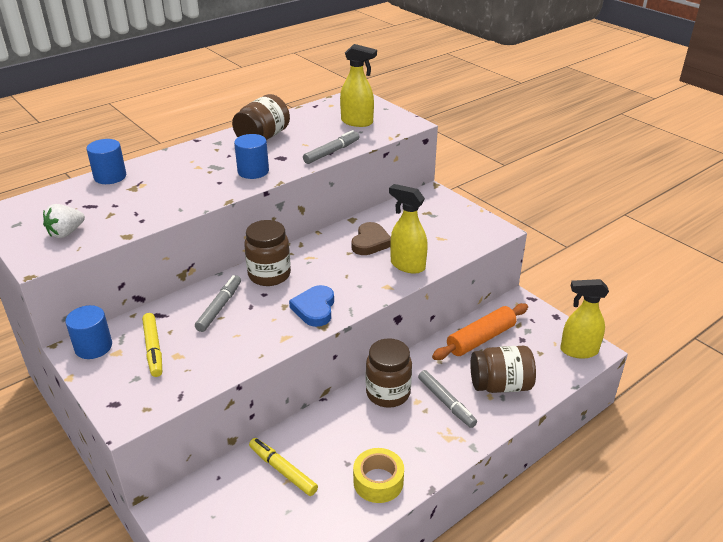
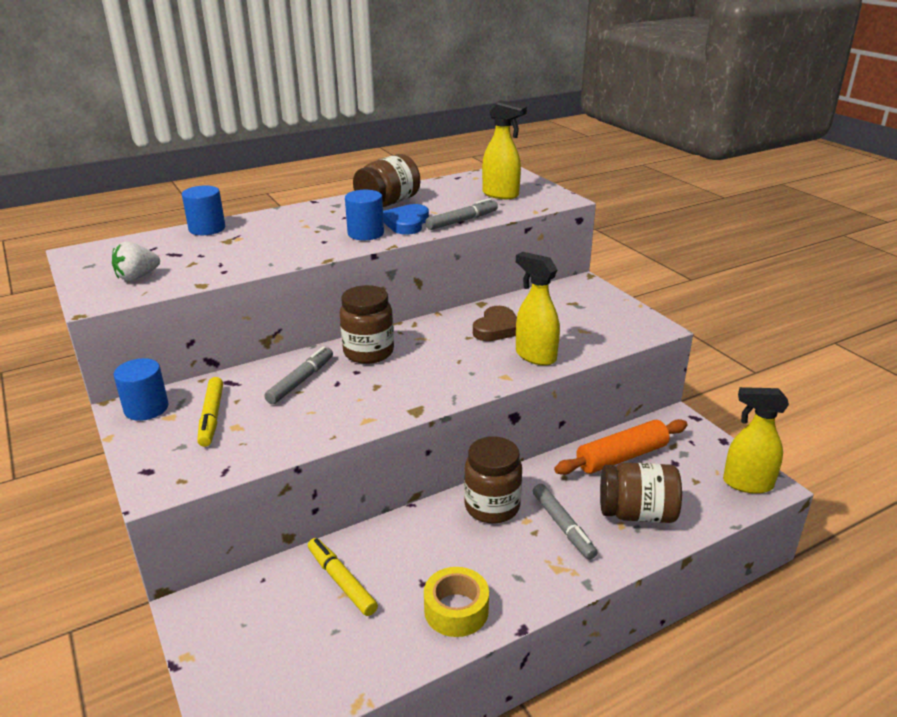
camera: 10 degrees right, 5 degrees down
blue heart [289,285,334,327] -> blue heart moved to [383,204,429,235]

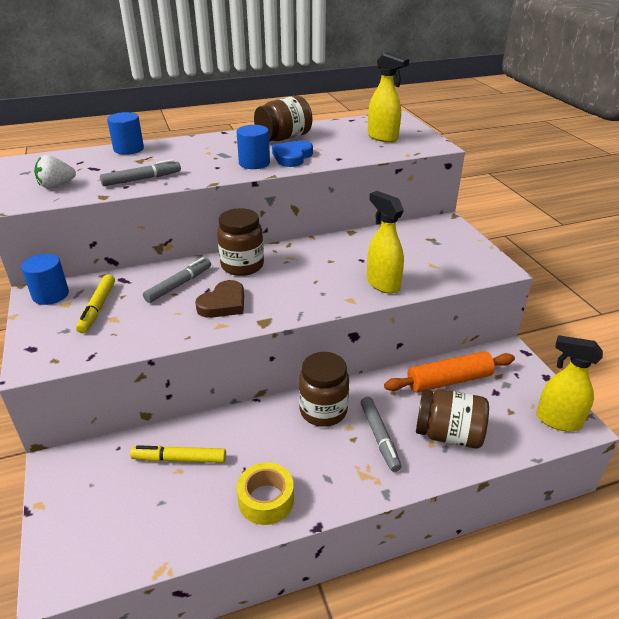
camera: 10 degrees right, 5 degrees up
yellow marker [308,538,378,616] -> yellow marker turned 60 degrees counterclockwise [130,445,226,463]
grey marker [425,198,498,230] -> grey marker moved to [100,159,181,186]
brown heart [473,306,517,341] -> brown heart moved to [195,280,244,318]

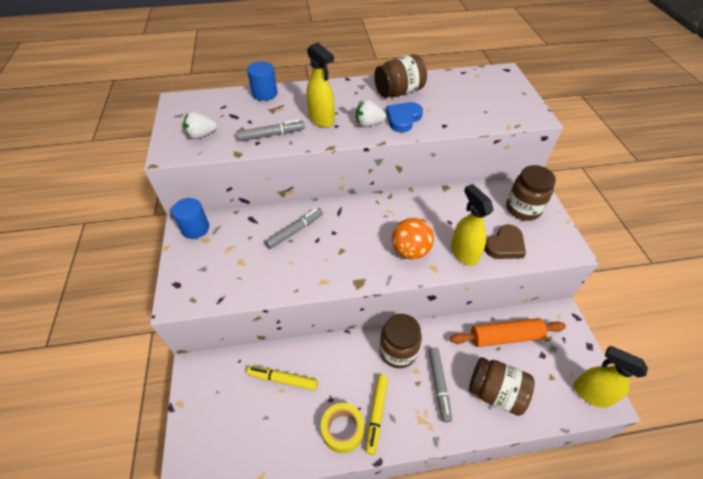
camera: 10 degrees right, 15 degrees up
yellow marker [76,274,115,333] -> yellow marker moved to [366,375,388,455]
brown heart [195,280,244,318] -> brown heart moved to [484,224,526,259]
brown jar [217,208,264,276] -> brown jar moved to [506,165,556,221]
blue cylinder [236,125,270,169] -> white strawberry [356,100,386,127]
yellow spray bottle [368,52,409,142] -> yellow spray bottle moved to [306,42,335,128]
none -> orange ball [392,218,434,260]

